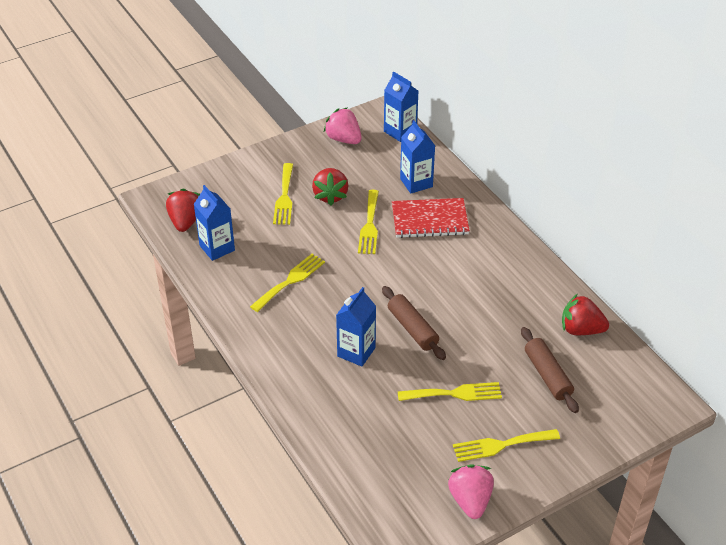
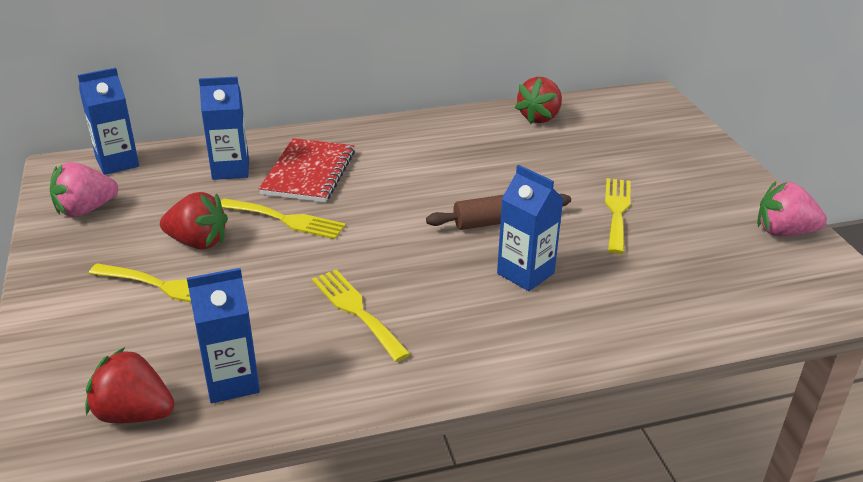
camera: 75 degrees left, 10 degrees down
yellow fork [453,429,560,462] -> none
brown rolling pin [521,327,579,413] -> none

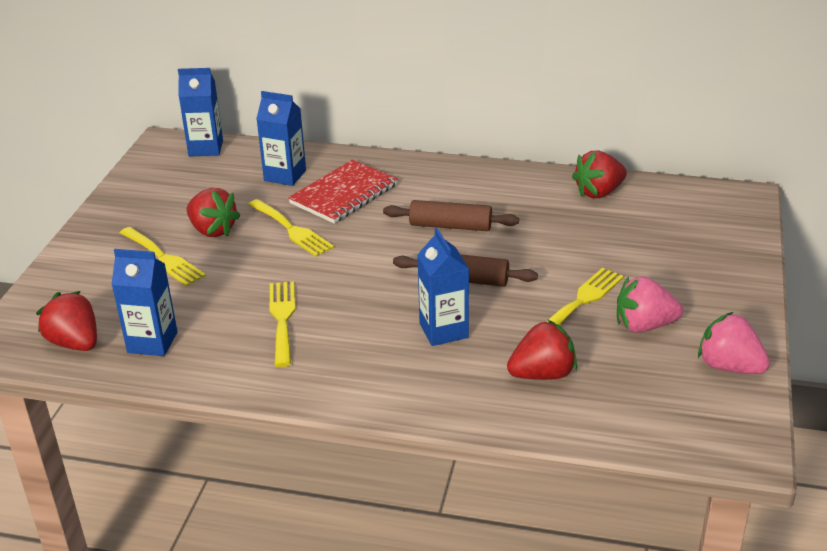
camera: 30 degrees right, 0 degrees up
pink strawberry [50,162,118,217] -> pink strawberry moved to [617,276,683,333]
none -> brown rolling pin [383,200,519,231]
none -> red strawberry [507,319,577,380]

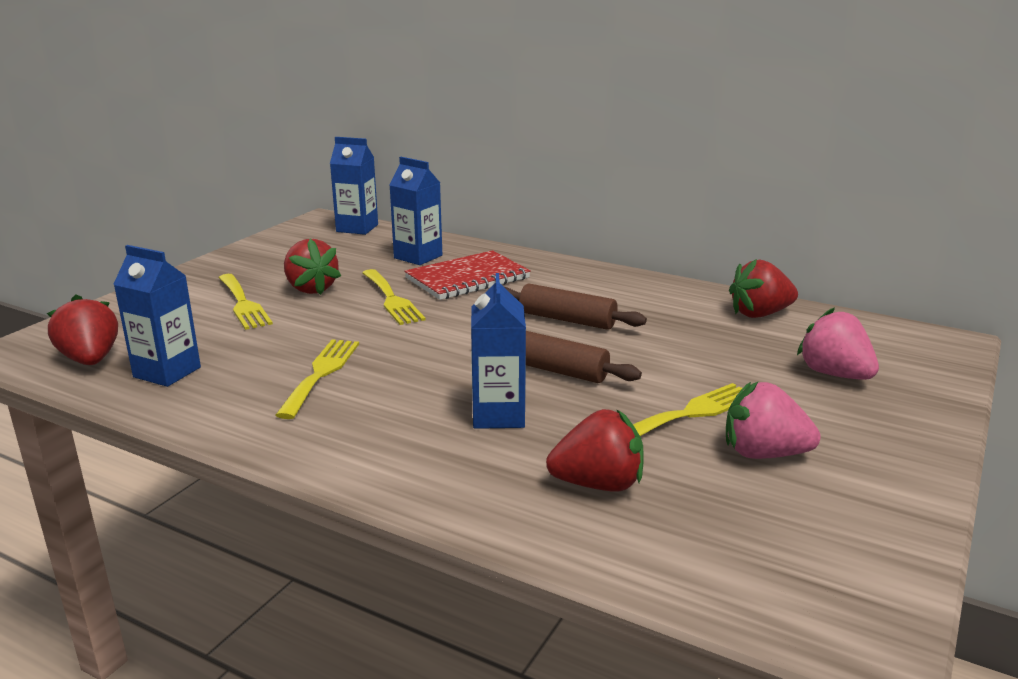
camera: 15 degrees right, 10 degrees down
pink strawberry [698,312,770,374] -> pink strawberry moved to [797,307,879,380]

